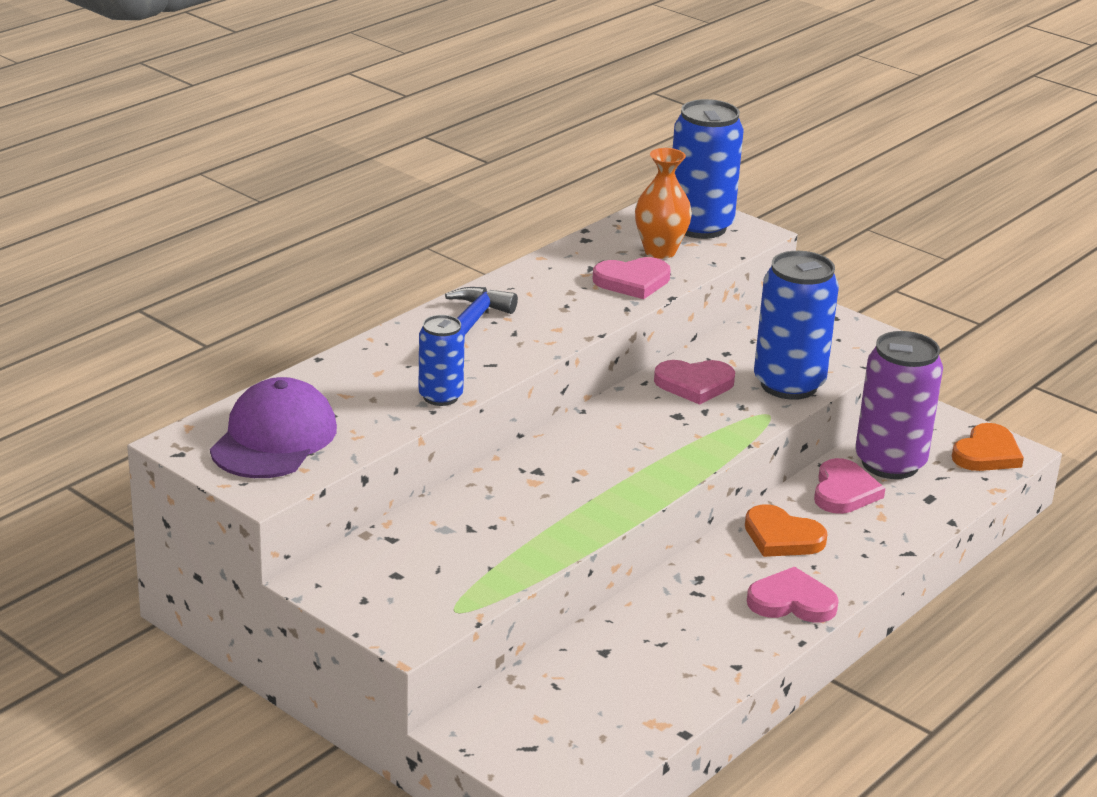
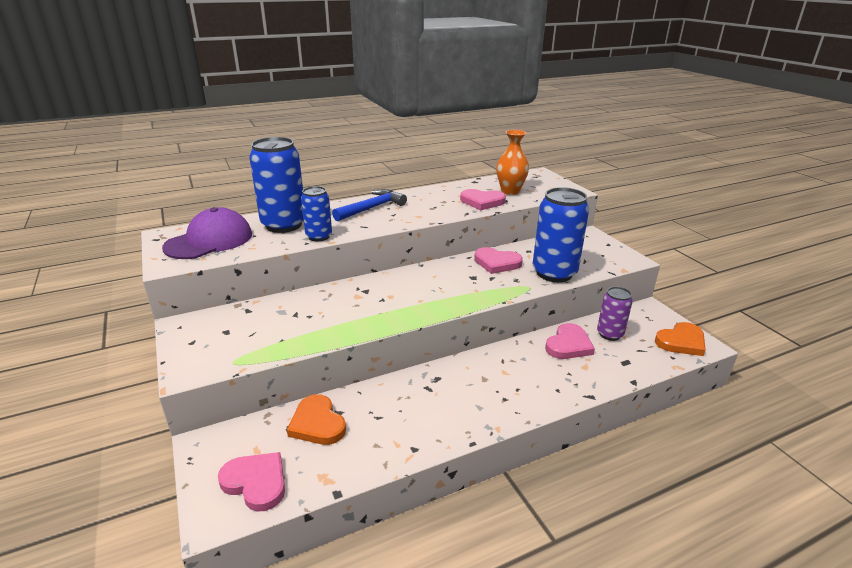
camera: 25 degrees right, 0 degrees up
blue can [673,99,744,239] -> blue can moved to [249,137,303,233]
orange heart [745,504,828,557] -> orange heart moved to [287,394,346,445]
pink heart [747,567,839,623] -> pink heart moved to [218,452,285,512]
purple can [855,331,943,479] -> purple can [597,287,633,341], size x0.57

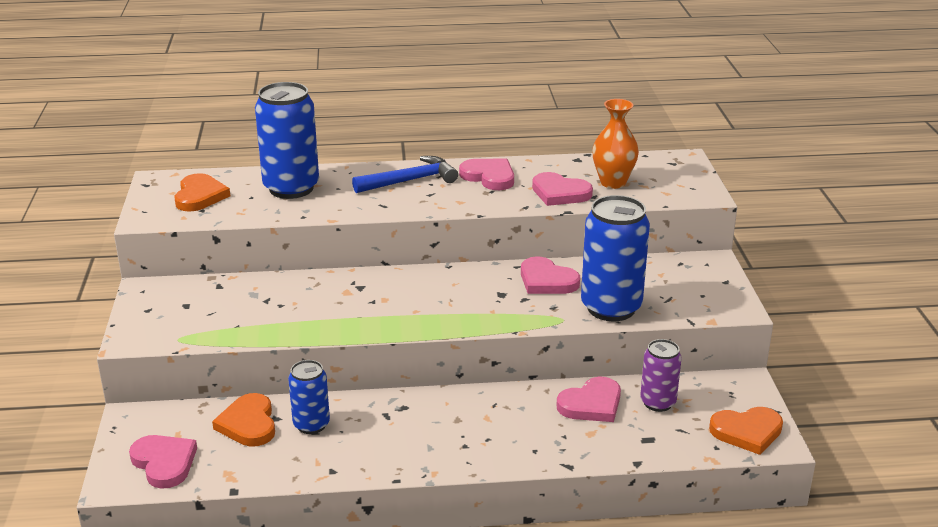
camera: 20 degrees right, 0 degrees up
purple cap [162,207,252,259] -> orange heart [174,173,230,212]
blue can [301,186,332,241] -> blue can moved to [288,360,330,434]
none -> pink heart [459,159,514,190]

